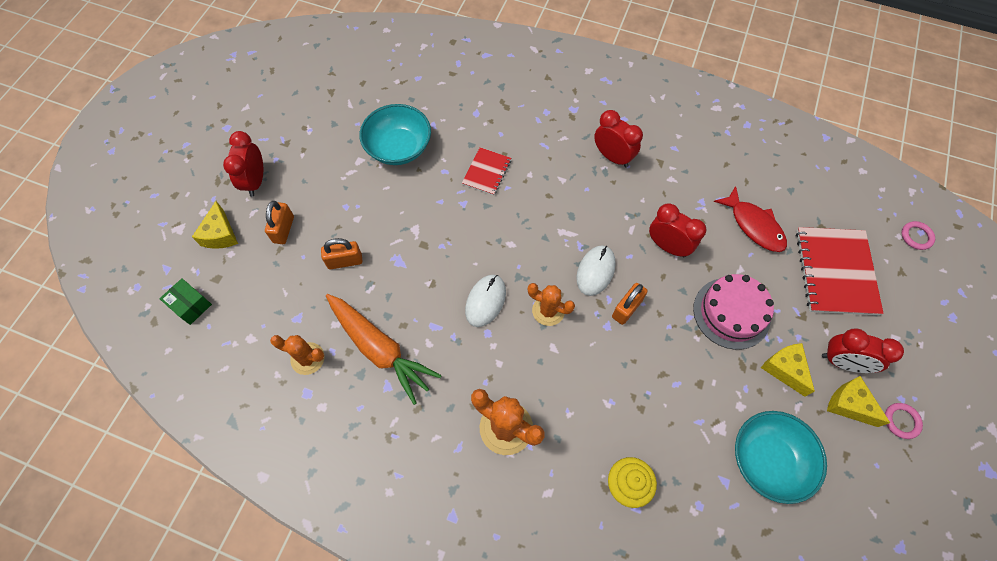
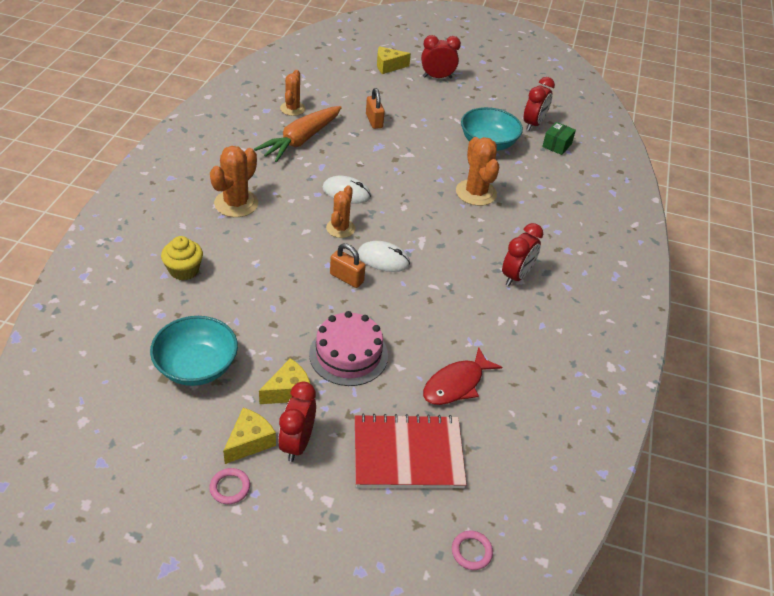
camera: 80 degrees right, 20 degrees down
green box [159,278,212,325] -> green box moved to [542,122,576,155]
orange padlock [265,201,294,244] -> none
red notebook [462,147,511,195] -> orange cactus [456,137,499,206]
red clock [649,203,706,258] -> red clock moved to [523,77,555,131]

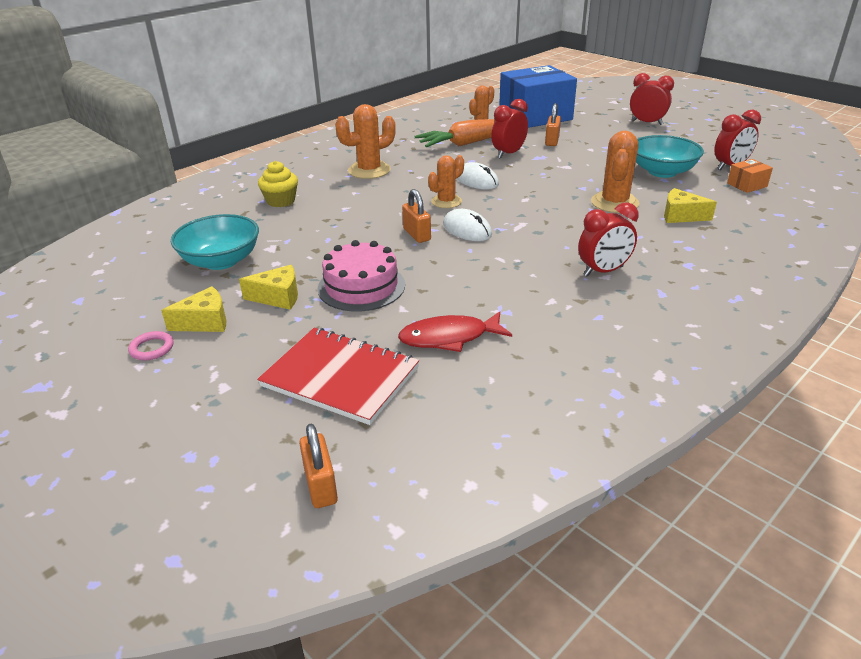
camera: 35 degrees right, 10 degrees down
red clock [278,381,316,462] -> red clock moved to [491,99,528,159]
yellow cheese [377,46,411,74] -> yellow cheese moved to [664,188,717,223]
pink ring [452,531,493,570] -> orange padlock [299,424,338,508]
green box [542,122,576,155] -> orange box [727,159,773,193]
none -> blue box [499,65,577,128]

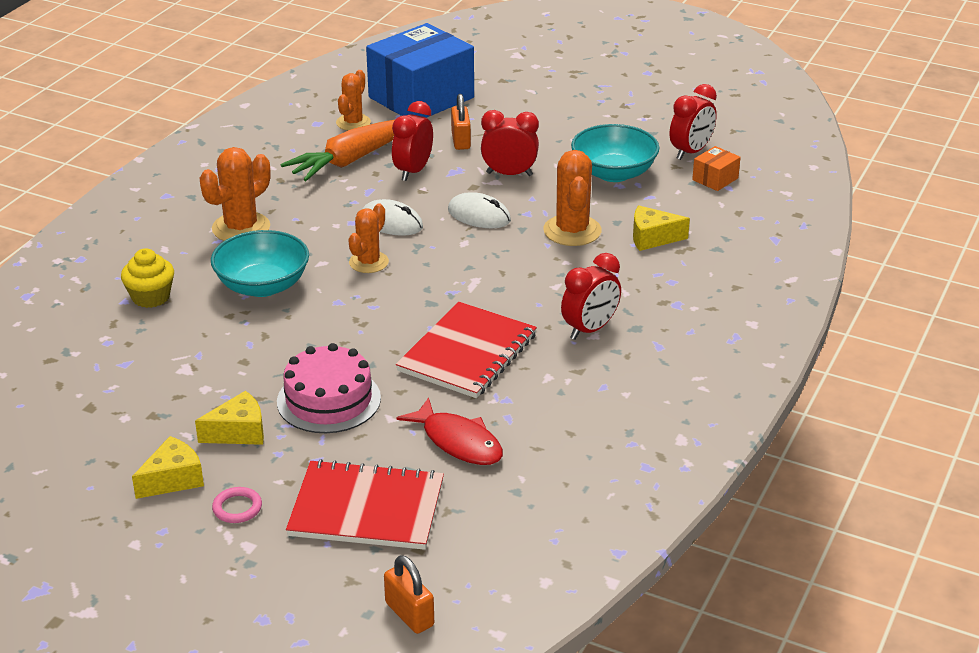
camera: 20 degrees left, 0 degrees up
pink ring [128,331,174,360] -> pink ring moved to [212,487,262,523]
turquoise bowl [171,214,259,270] -> turquoise bowl moved to [211,230,309,297]
red fish [398,312,512,352] -> red fish turned 105 degrees counterclockwise [397,397,503,465]
orange padlock [402,189,431,243] -> none
white mouse [443,209,492,241] -> white mouse moved to [448,192,511,228]
red clock [630,73,674,125] -> red clock moved to [481,110,539,176]
none -> red notebook [396,302,537,398]

